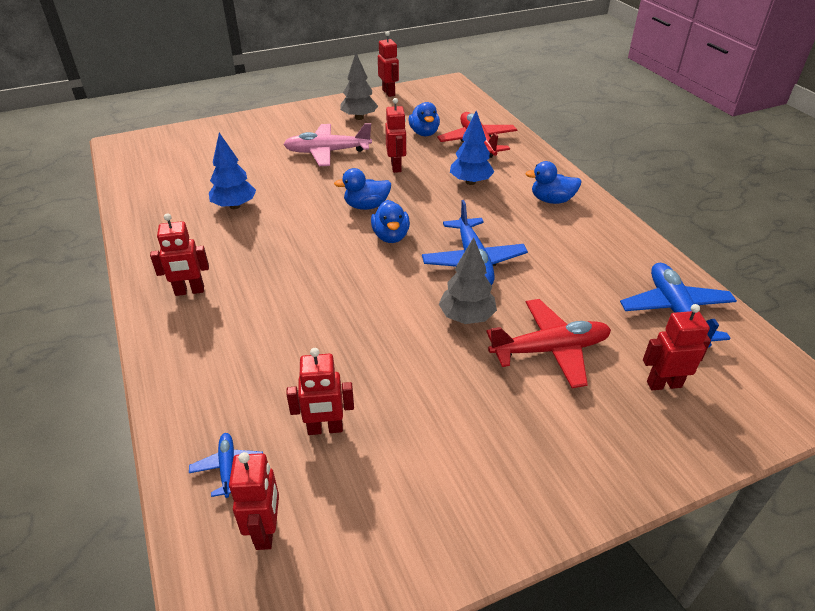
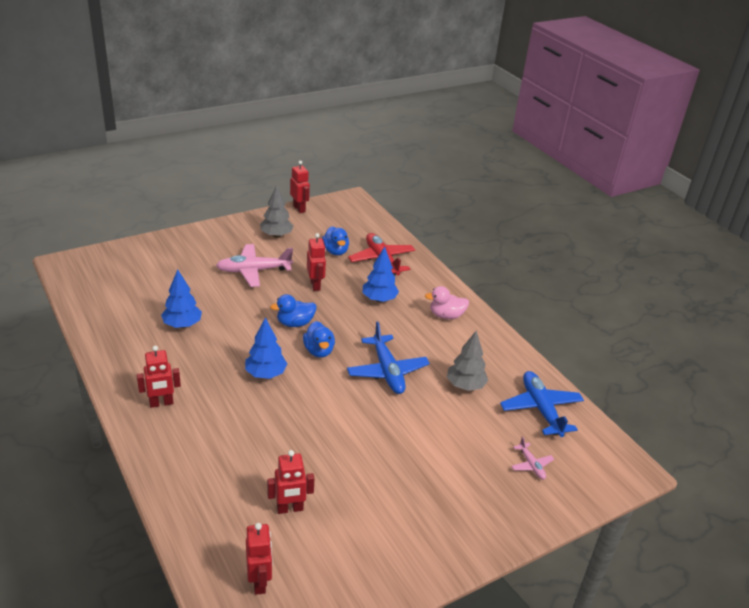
camera: 10 degrees left, 5 degrees down
blue plane [189,433,263,498] -> none
grey tree [439,237,497,324] -> grey tree moved to [447,330,489,391]
red plane [486,299,611,388] -> none
blue duck [525,161,582,204] -> pink duck [425,286,469,319]
red robot [643,304,711,390] -> pink plane [511,436,554,480]
none -> blue tree [245,317,287,379]

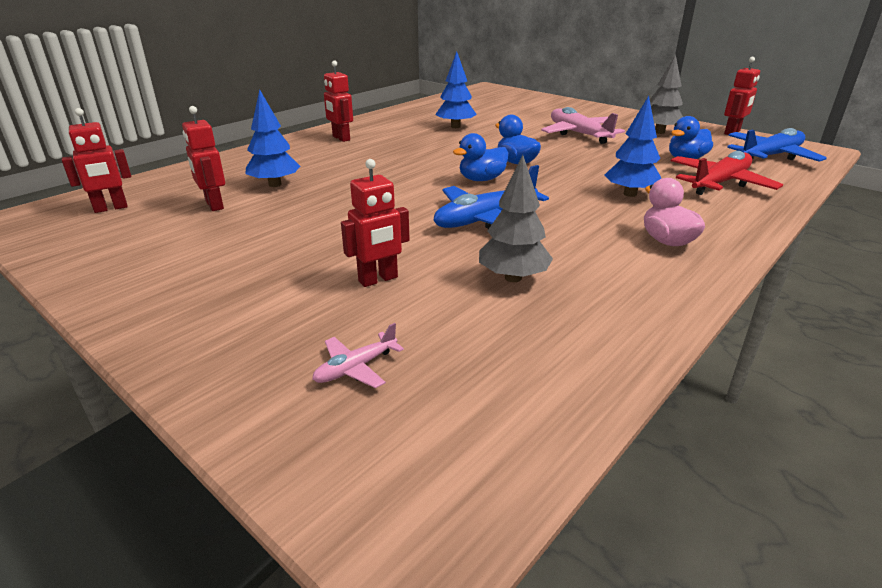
camera: 75 degrees right, 5 degrees down
blue tree [245,317,287,379] -> blue tree moved to [245,90,300,187]
red robot [307,233,326,291] -> red robot moved to [341,159,410,287]
blue plane [500,371,584,437] -> blue plane moved to [727,128,827,162]

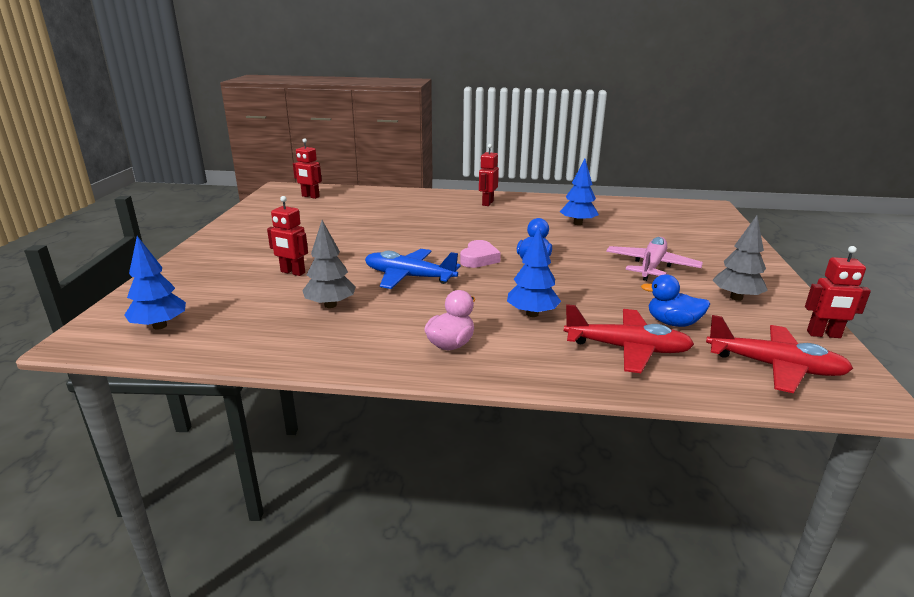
camera: 55 degrees right, 5 degrees down
red robot [182,106,225,211] -> none
blue tree [245,90,300,187] -> blue tree moved to [124,236,186,330]
pink plane [312,323,404,388] -> none
blue duck [453,133,508,181] -> pink heart [460,240,501,268]
blue plane [727,128,827,162] -> red plane [706,315,853,393]

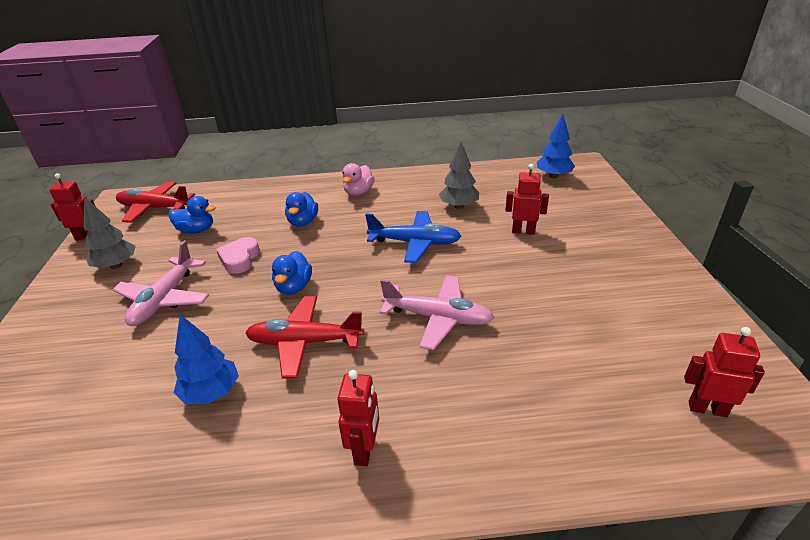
camera: 170 degrees right, 10 degrees up
pink heart [460,240,501,268] -> pink heart moved to [216,237,260,274]
blue tree [507,227,561,317] -> blue duck [285,192,318,227]
red plane [564,304,694,373] -> red plane moved to [245,296,364,378]
none -> pink plane [379,275,494,350]

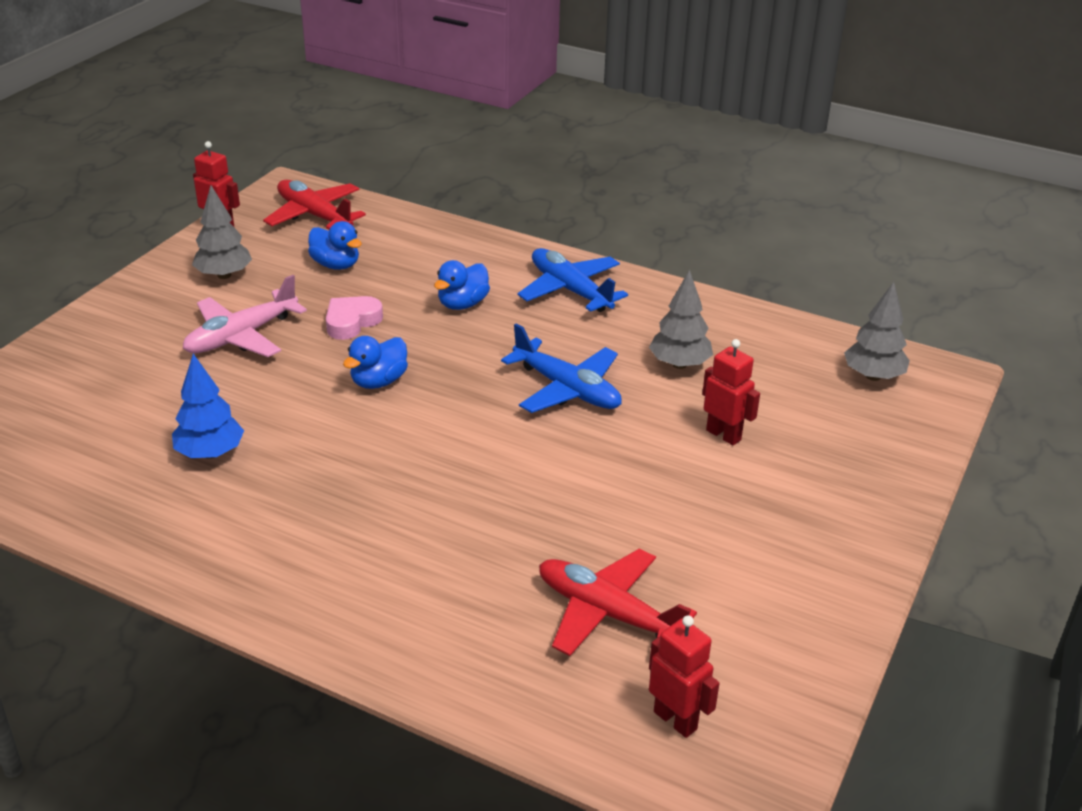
camera: 30 degrees right, 0 degrees up
red plane [245,296,364,378] -> red plane moved to [539,549,697,656]
red robot [337,370,379,466] -> none
pink duck [343,163,375,196] -> blue plane [518,248,628,312]
pink plane [379,275,494,350] -> none
blue tree [537,114,575,178] -> grey tree [844,282,910,381]

